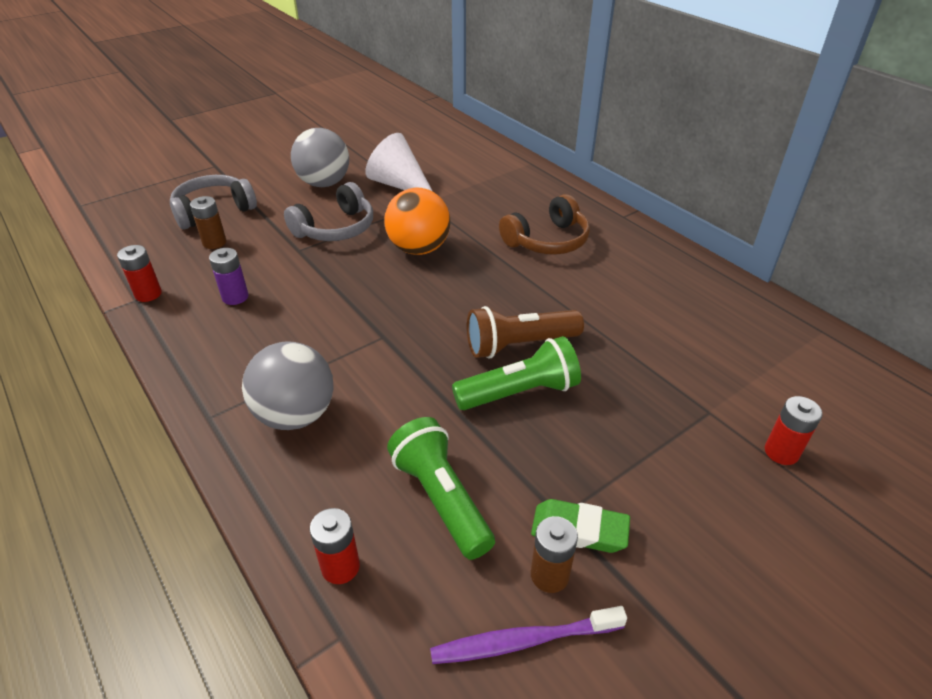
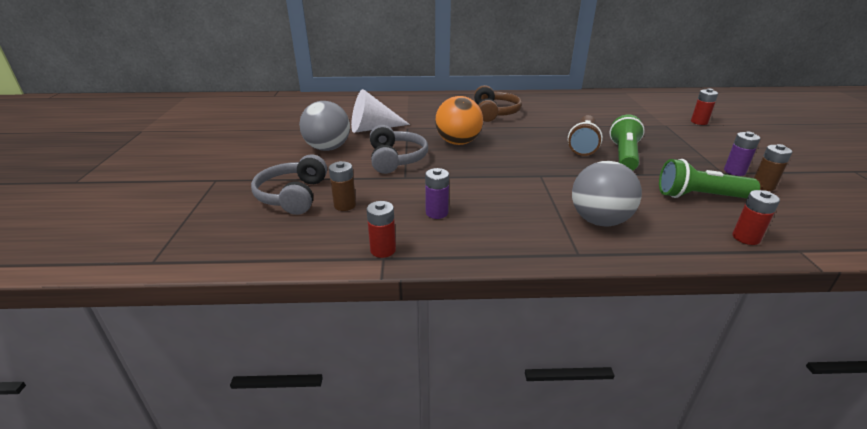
camera: 55 degrees left, 10 degrees down
purple toothbrush [430,606,627,664] -> none
green eraser [531,499,630,553] -> purple battery [724,131,760,176]

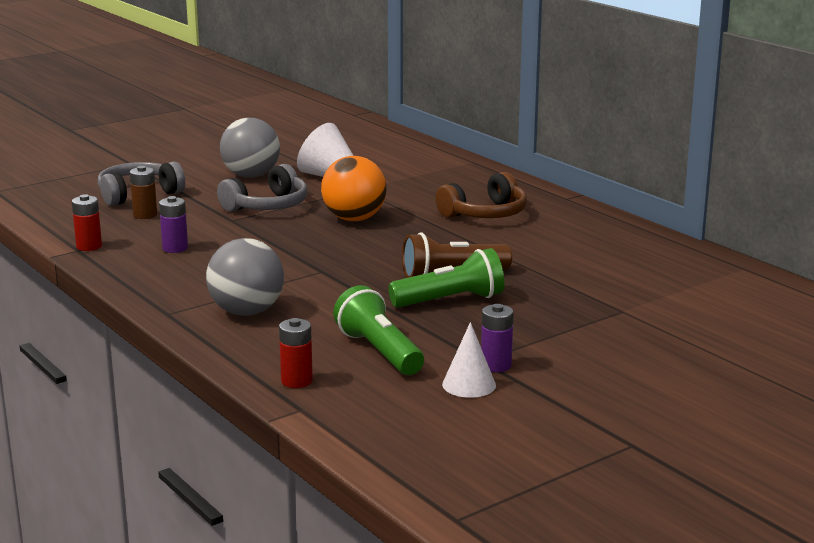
camera: 55 degrees right, 10 degrees down
red battery [691,88,718,125] -> none
brown battery [754,144,792,191] -> white cone [442,322,496,398]

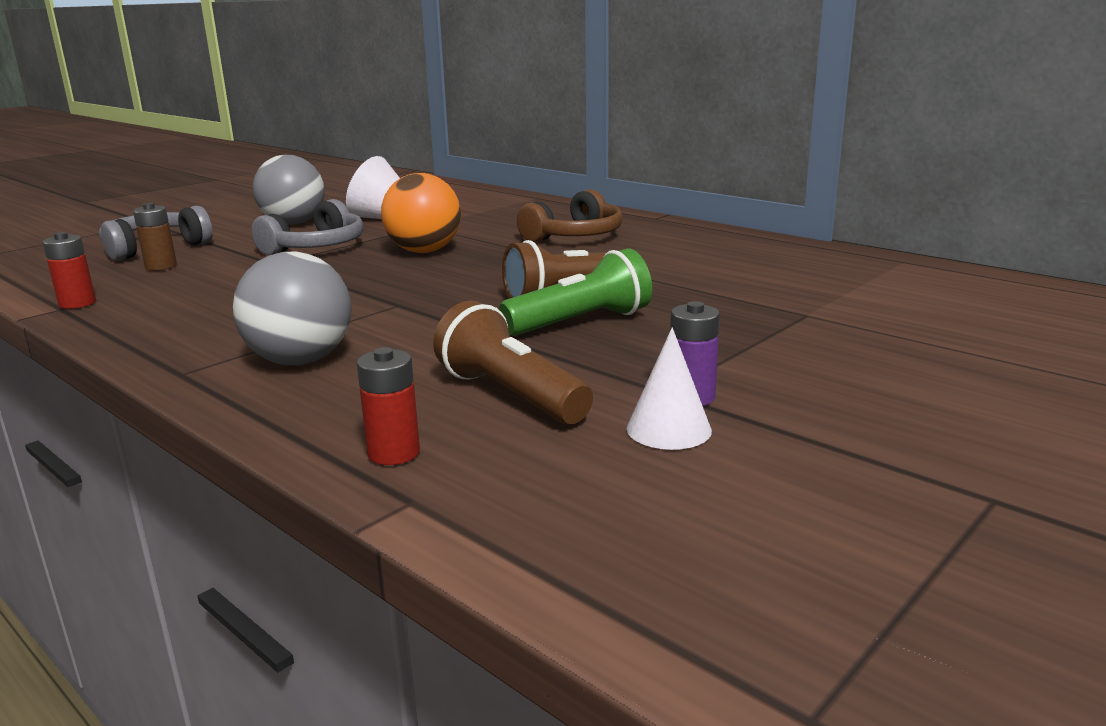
camera: 10 degrees left, 0 degrees up
purple battery [159,196,188,253] -> none
green flashlight [333,285,424,375] -> brown flashlight [433,300,593,424]

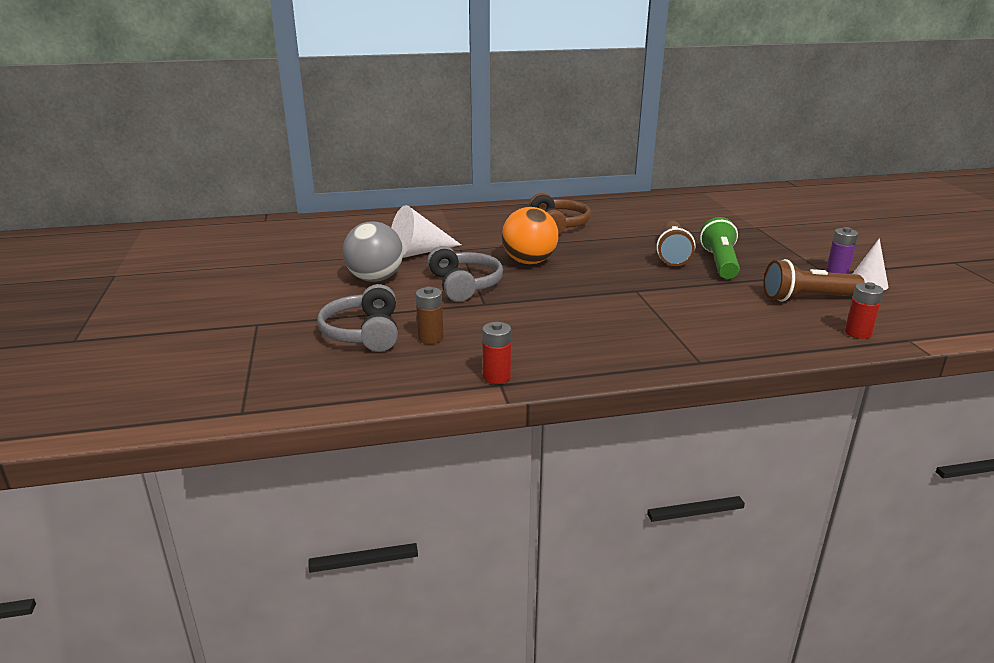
camera: 55 degrees left, 5 degrees up
grey ball [233,251,352,365] -> none

